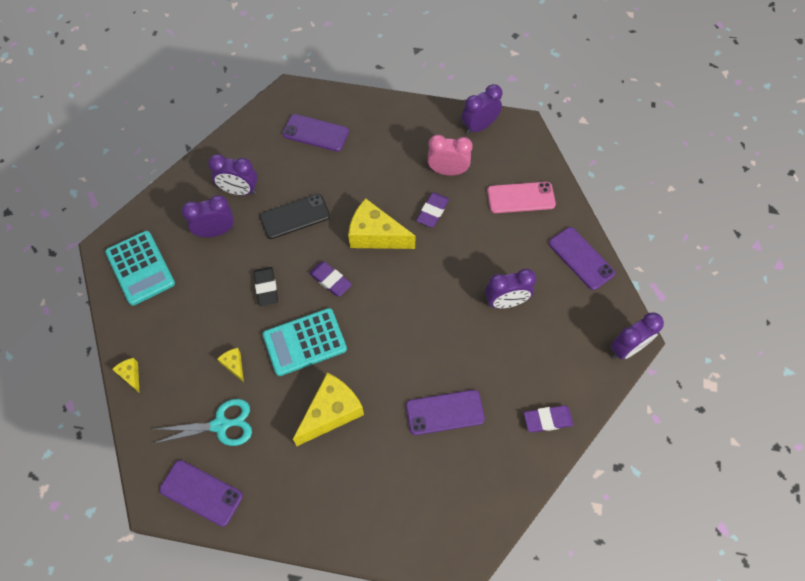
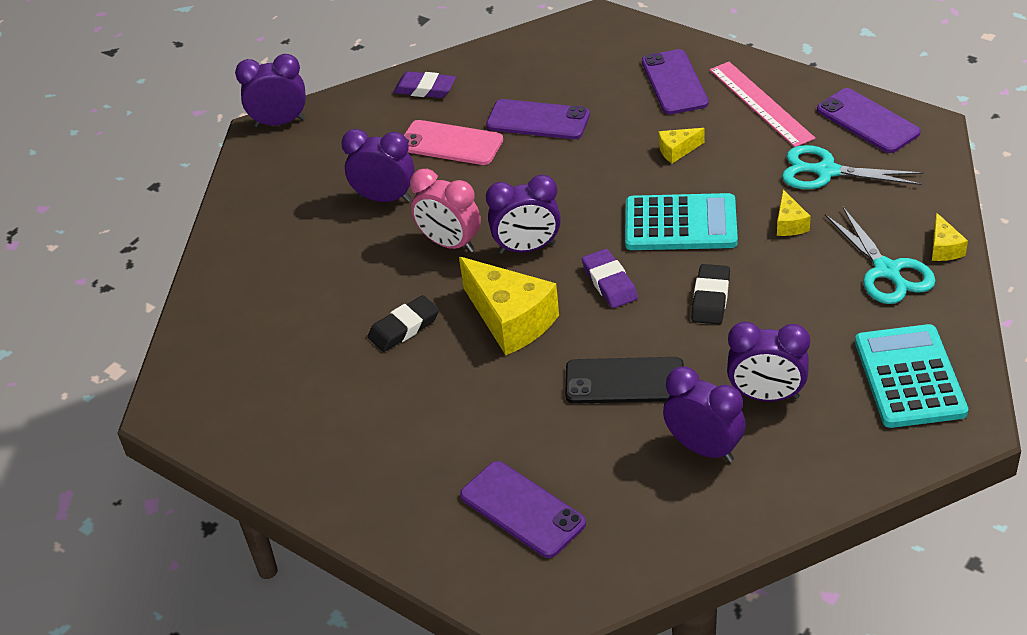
camera: 150 degrees left, 20 degrees down
yellow cheese [293,373,364,446] -> yellow cheese [659,128,704,163], size x0.47
purple eraser [416,193,449,227] -> black eraser [367,295,439,352]
pink clock [427,135,473,176] -> pink clock moved to [410,169,481,253]
purple clock [462,84,503,135] -> purple clock moved to [486,174,561,254]
pink phone [487,182,556,213] -> pink phone moved to [404,120,503,165]
purple phone [549,227,615,290] -> purple phone moved to [642,49,709,114]
none -> pink ruler [710,62,815,147]
none -> turquoise scissors [825,207,936,304]

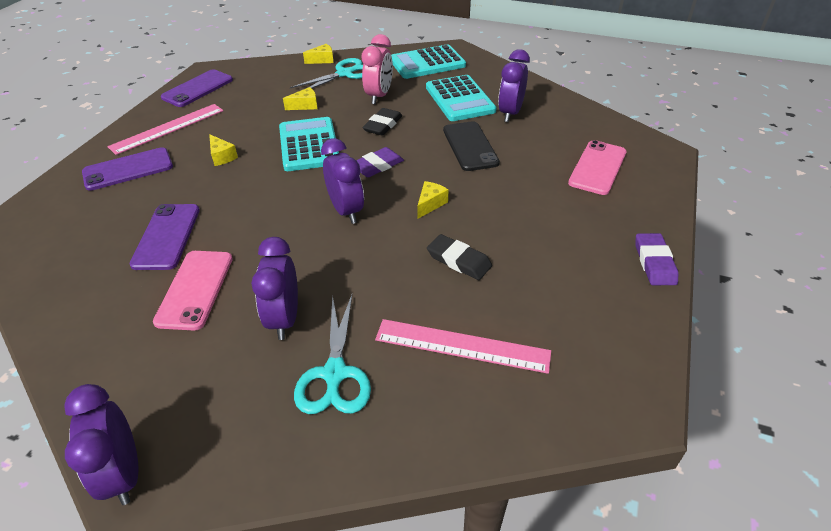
camera: 110 degrees left, 0 degrees up
purple eraser [393,71,456,98] -> purple eraser moved to [635,233,678,285]
pink clock [410,169,481,253] -> pink clock moved to [362,34,393,104]
yellow cheese [459,257,559,355] -> yellow cheese [417,181,449,219], size x0.47
purple phone [460,461,586,558] -> pink phone [568,140,627,195]
black eraser [691,264,730,324] -> black eraser turned 60 degrees counterclockwise [362,108,402,136]
purple clock [727,321,810,401] -> turquoise calculator [426,75,497,121]
turquoise scissors [782,145,923,189] -> turquoise scissors moved to [294,295,371,414]
none -> pink ruler [375,319,551,374]

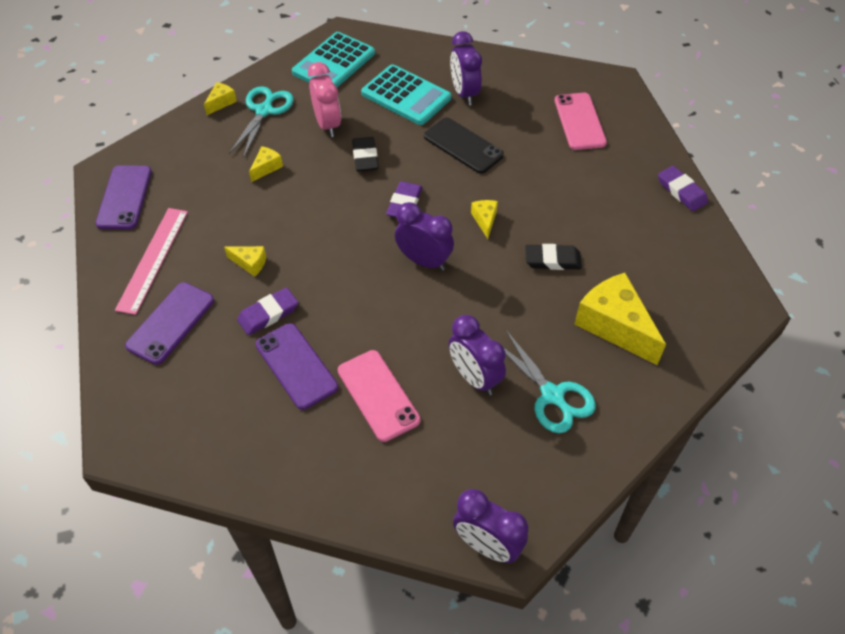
camera: 35 degrees left, 10 degrees up
turquoise calculator [279,117,339,171] -> none
pink ruler [375,319,551,374] -> yellow cheese [575,273,666,365]
none -> purple eraser [237,287,298,335]

